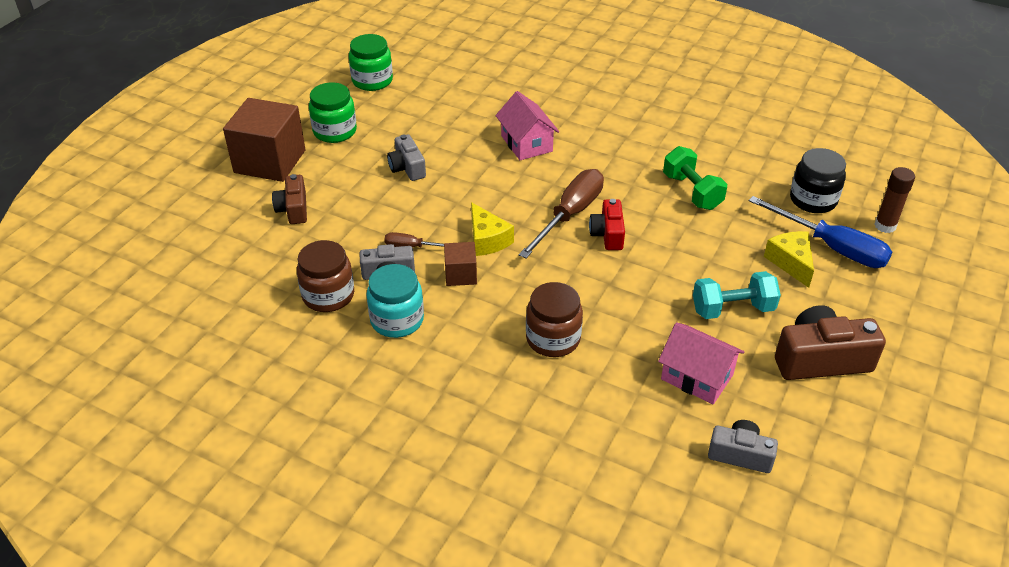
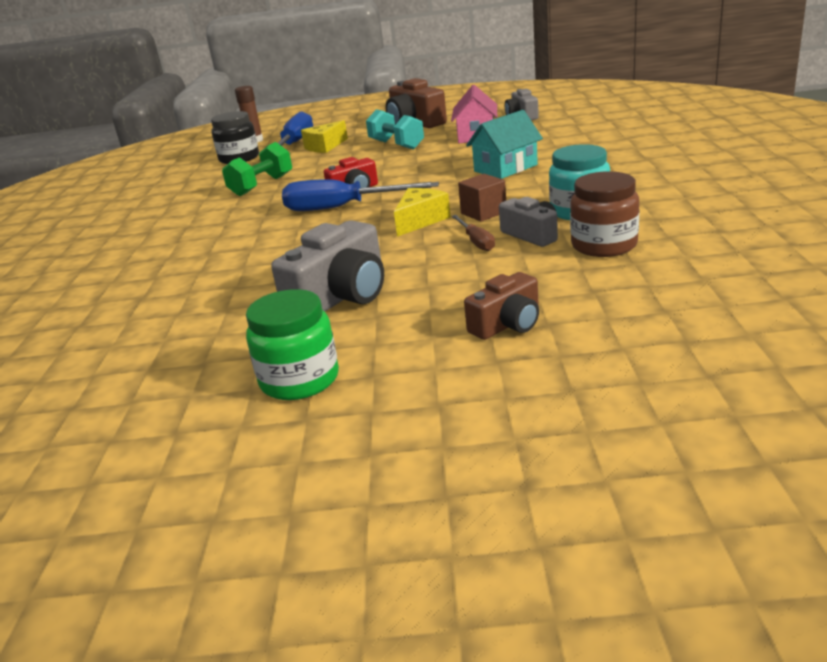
camera: 115 degrees left, 15 degrees down
brown cube [223,98,306,182] -> none
green jar [349,34,393,91] -> none
grey camera [387,134,426,181] -> grey camera [271,220,384,311], size x1.65
pink house [495,91,559,160] -> none
brown screwdriver [519,169,604,258] -> blue screwdriver [282,179,439,211]
brown jar [526,282,583,357] -> turquoise house [466,110,543,179]

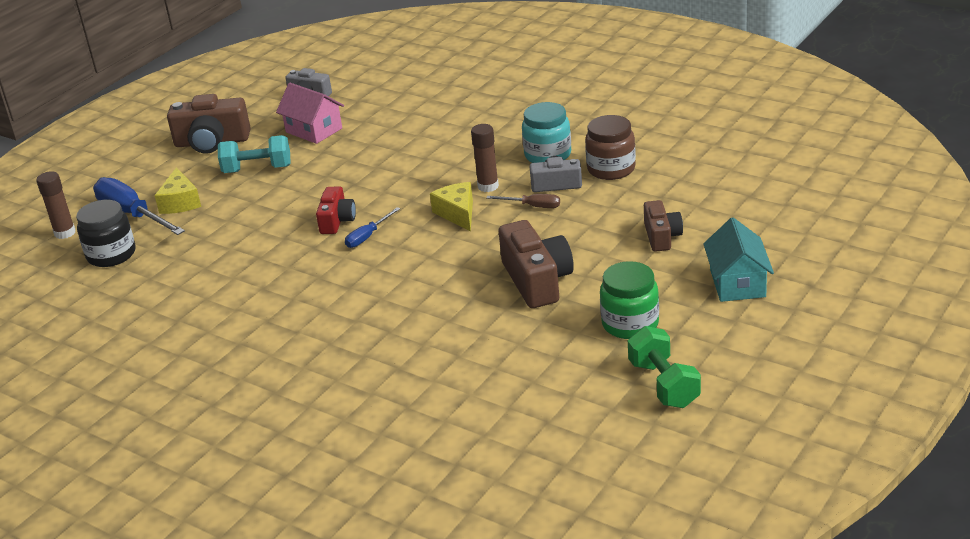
camera: 55 degrees left, 5 degrees up
green dumbbell [222,142,292,196] -> green dumbbell moved to [628,326,701,408]
grey camera [271,220,384,311] -> brown camera [499,220,574,308]
blue screwdriver [282,179,439,211] -> blue screwdriver [345,207,400,248], size x0.50
brown cube [458,174,506,222] -> brown glue stick [471,124,499,192]
turquoise house [466,110,543,179] -> turquoise house moved to [703,217,774,302]

